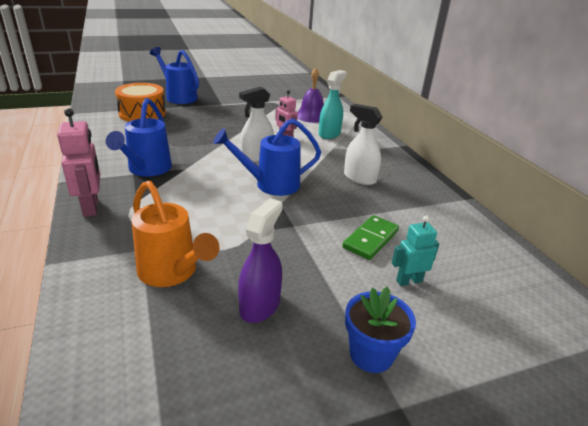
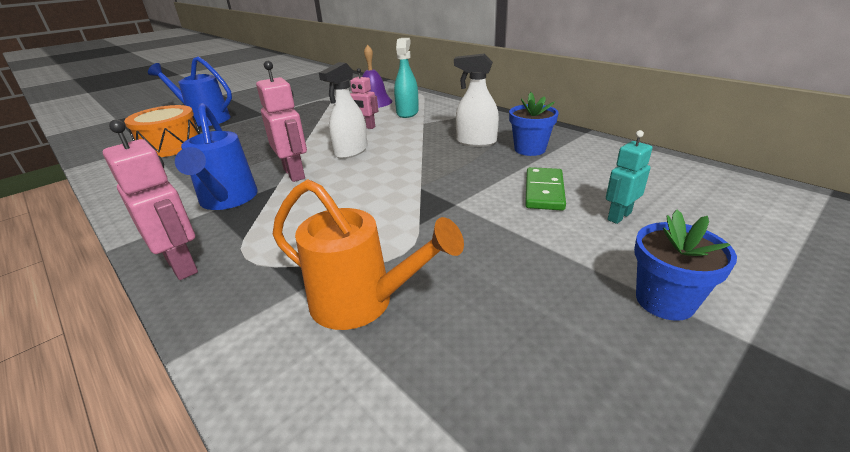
camera: 20 degrees left, 0 degrees up
blue watering can [213,118,321,196] -> none
purple spray bottle [238,198,283,323] -> none
none -> pink robot [256,61,307,182]
none -> blue flower pot [509,92,559,156]

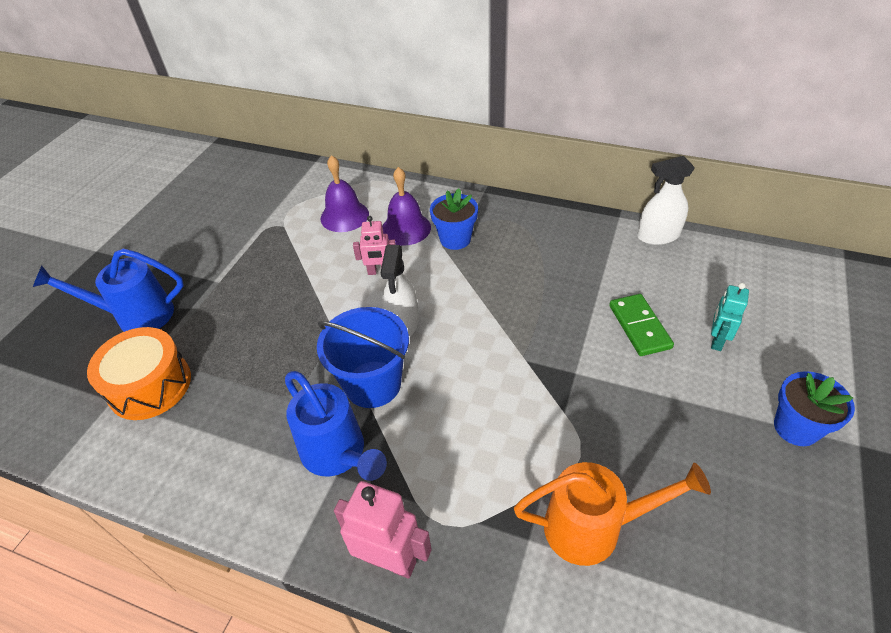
camera: 25 degrees left, 15 degrees up
pink robot [256,61,307,182] -> blue bucket [317,307,409,408]
turquoise spray bottle [394,38,419,118] -> purple bell [382,167,431,246]
white spray bottle [454,53,499,147] -> white spray bottle moved to [637,156,695,245]
blue flower pot [509,92,559,156] -> blue flower pot moved to [430,188,478,250]

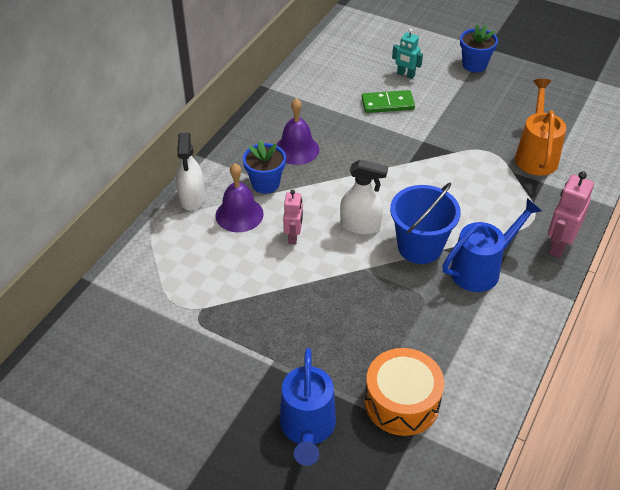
camera: 85 degrees left, 0 degrees up
purple bell [321,155,369,232] -> purple bell moved to [277,98,319,165]
white spray bottle [637,156,695,245] -> white spray bottle moved to [176,133,205,211]

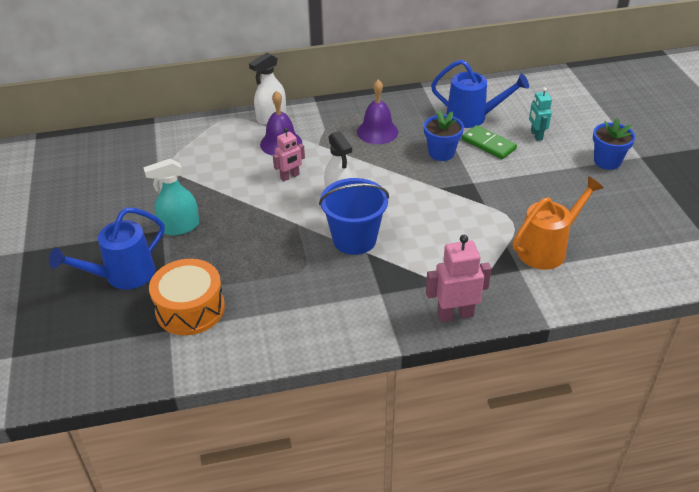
camera: 50 degrees right, 5 degrees down
blue flower pot [243,140,286,194] -> blue flower pot moved to [424,110,464,161]
blue watering can [442,198,542,292] -> blue watering can moved to [431,59,529,128]
none -> turquoise spray bottle [143,158,199,236]

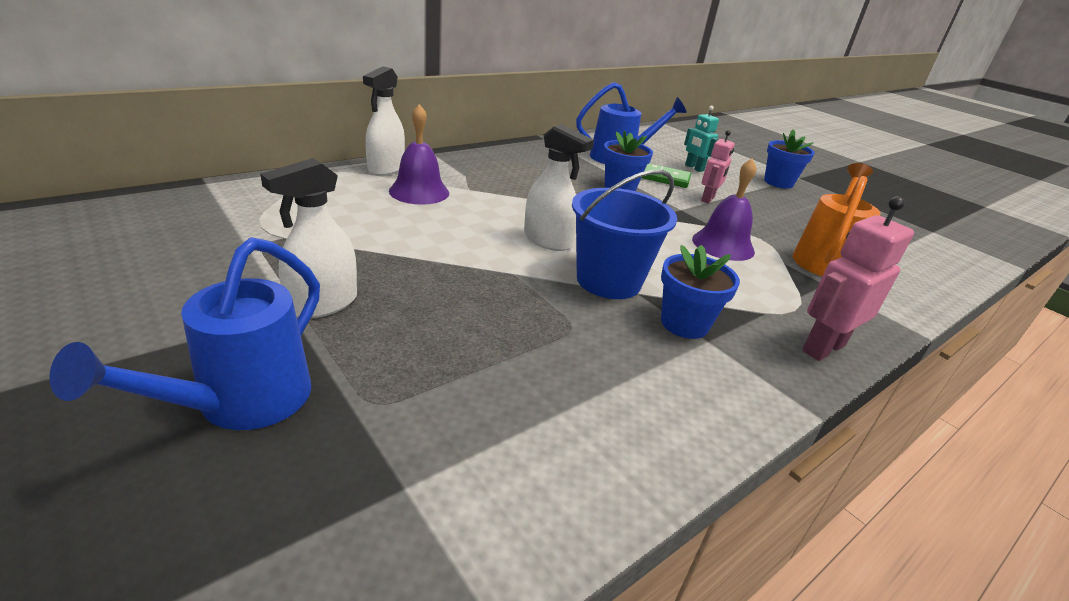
camera: 30 degrees left, 10 degrees down
turquoise spray bottle [143,158,199,236] -> white spray bottle [260,158,357,318]
orange drum [149,259,225,335] -> none
pink robot [273,128,305,181] -> pink robot moved to [701,130,735,204]
purple bell [357,79,398,144] -> purple bell moved to [692,158,756,261]
none -> blue flower pot [661,245,740,339]

